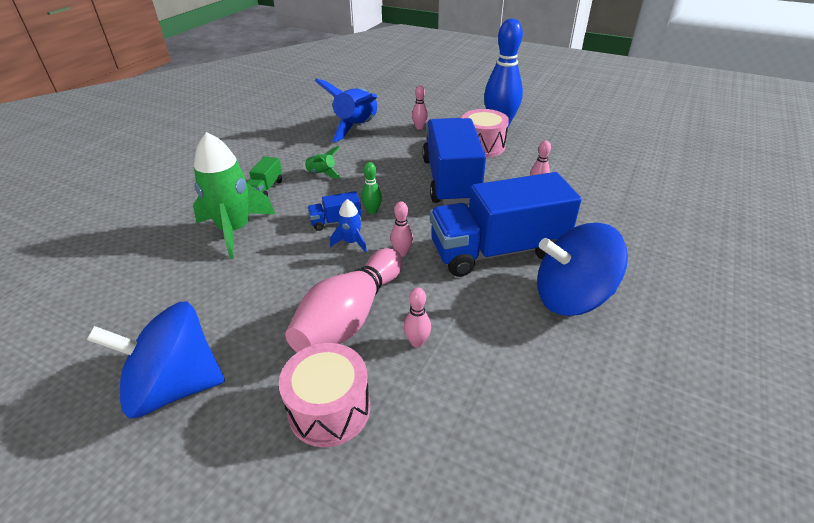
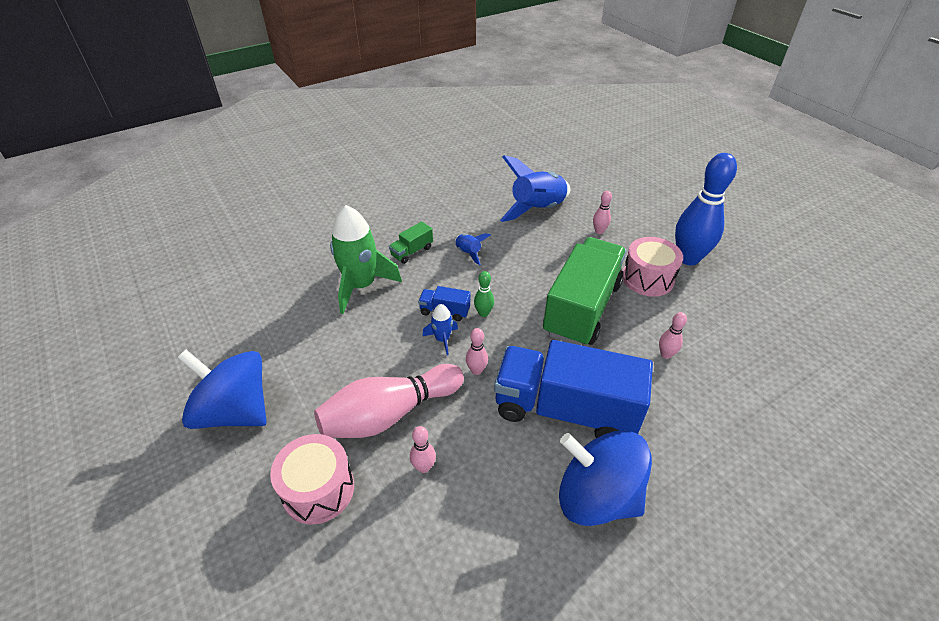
camera: 30 degrees right, 5 degrees up
green rocket [302,146,341,178] -> blue rocket [455,233,491,265]
blue truck [422,118,486,205] -> green truck [543,237,626,345]

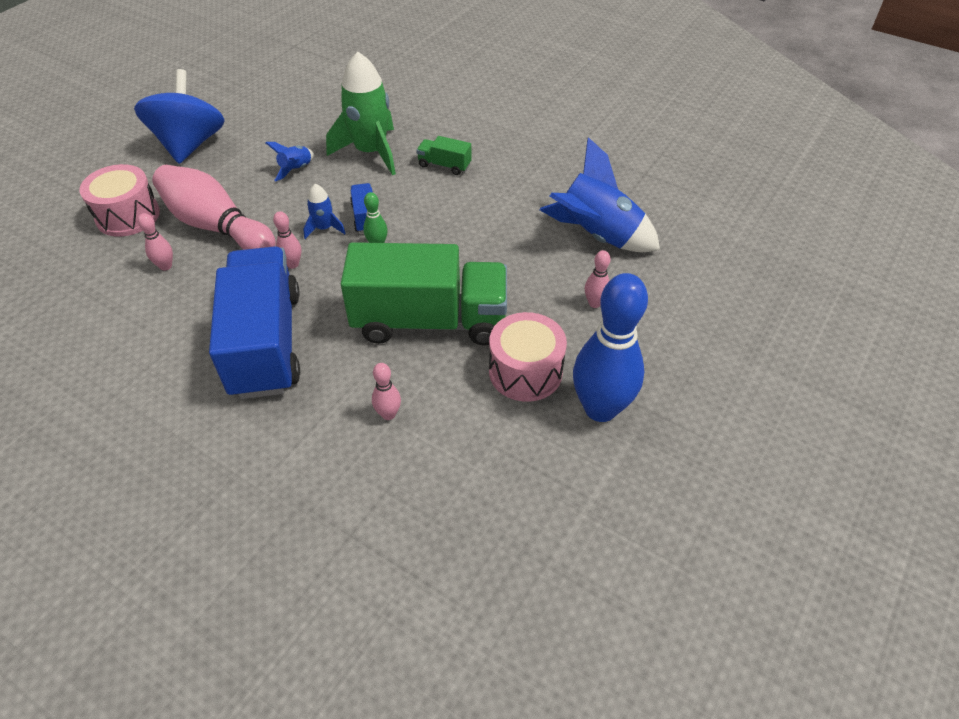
camera: 65 degrees right, 5 degrees up
blue rocket [455,233,491,265] -> blue rocket moved to [266,142,314,182]
blue spinning top [559,430,652,526] -> none

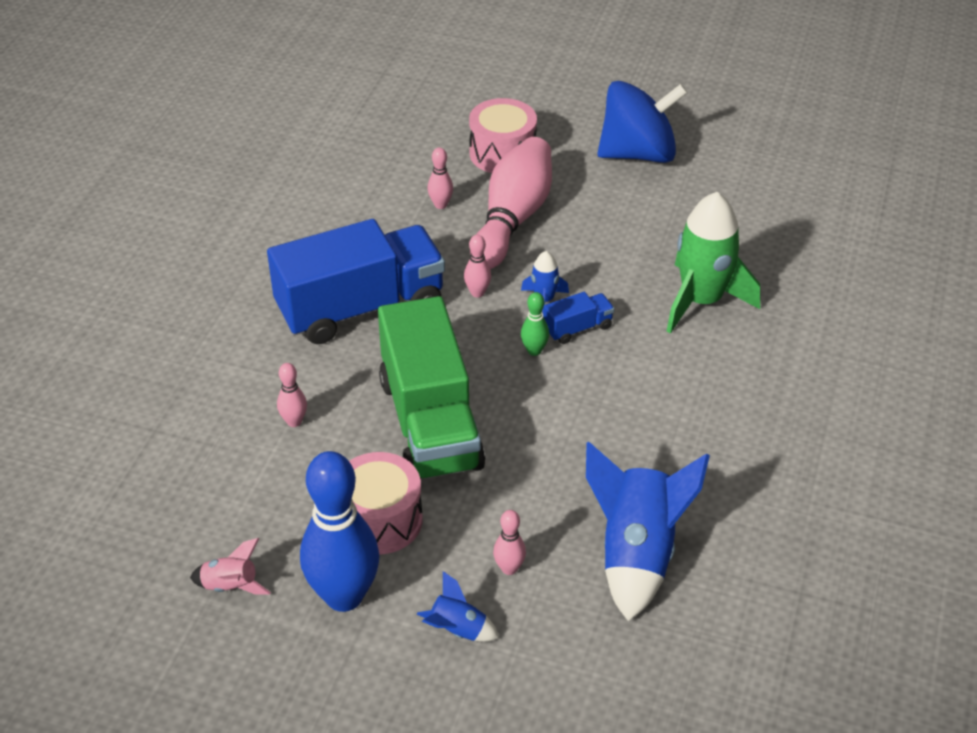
camera: 75 degrees right, 5 degrees down
blue rocket [266,142,314,182] -> blue rocket moved to [417,571,499,642]
green truck [416,136,472,175] -> none
none -> pink rocket [190,538,271,595]

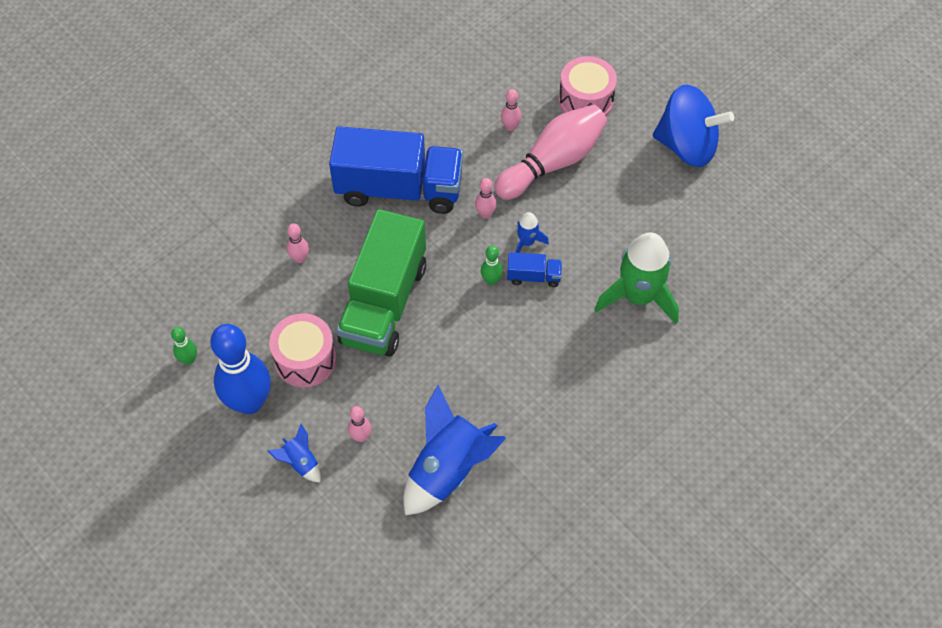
camera: 30 degrees right, 15 degrees up
pink rocket [190,538,271,595] -> green bowling pin [171,327,197,365]

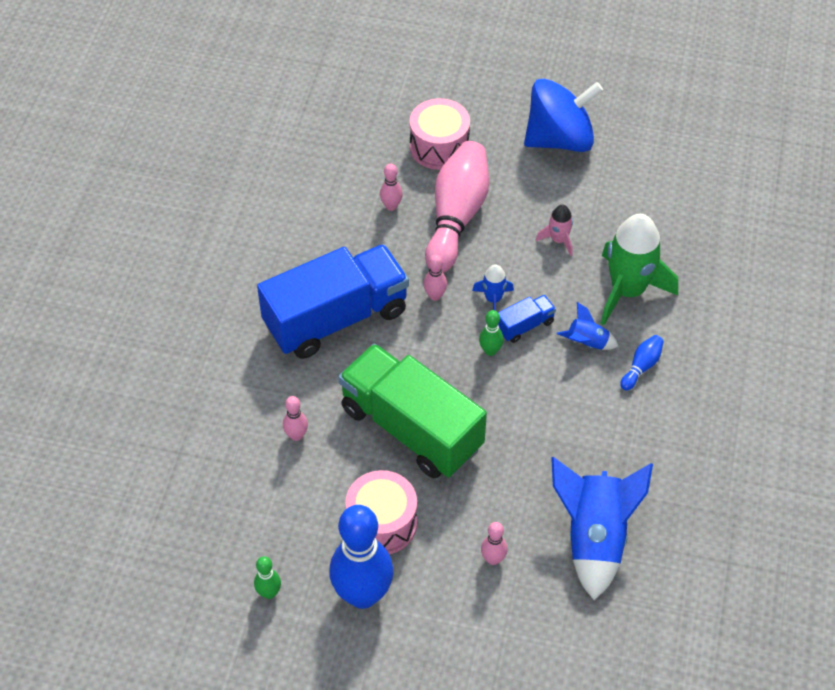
camera: 35 degrees left, 5 degrees down
blue rocket [268,424,321,482] -> blue rocket moved to [557,302,618,350]
green truck [337,209,426,357] -> green truck turned 150 degrees clockwise [338,344,487,478]
none -> pink rocket [536,205,573,256]
none -> blue bowling pin [620,335,664,391]

